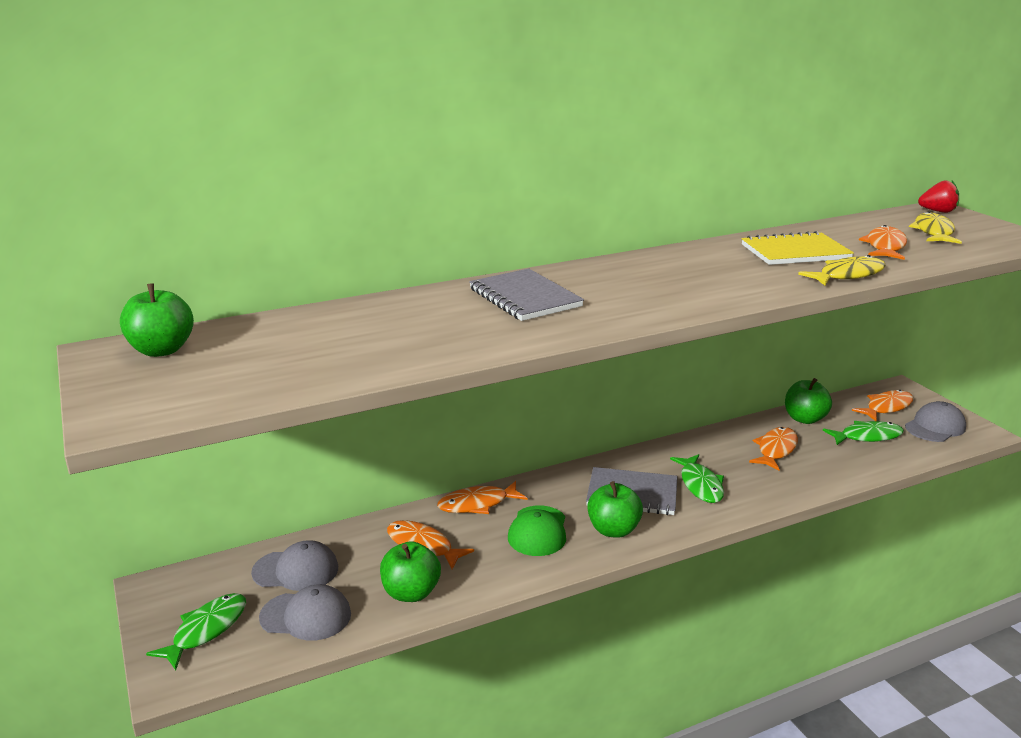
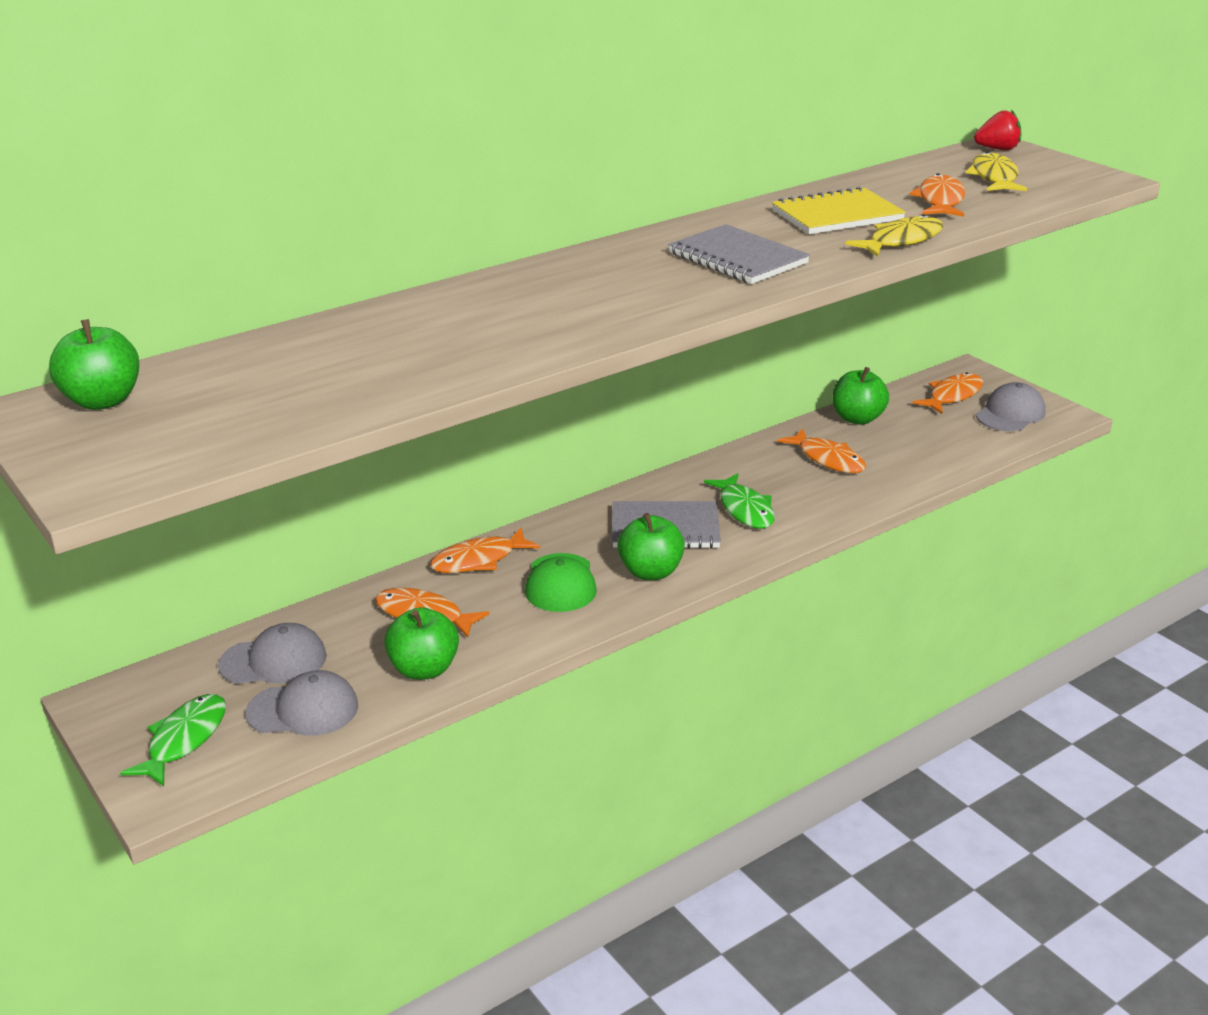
camera: 10 degrees left, 5 degrees up
grey notebook [469,269,584,321] -> grey notebook moved to [668,224,810,284]
orange fish [749,427,798,471] -> orange fish turned 120 degrees clockwise [777,428,866,473]
green fish [823,421,904,445] -> none

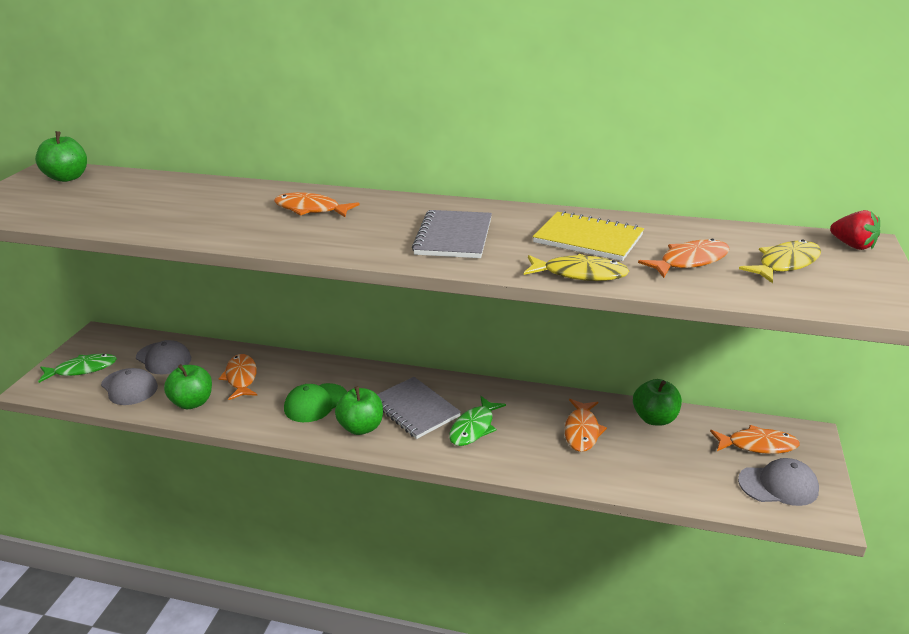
camera: 50 degrees right, 0 degrees up
orange fish [430,528,540,573] -> orange fish moved to [274,192,359,217]

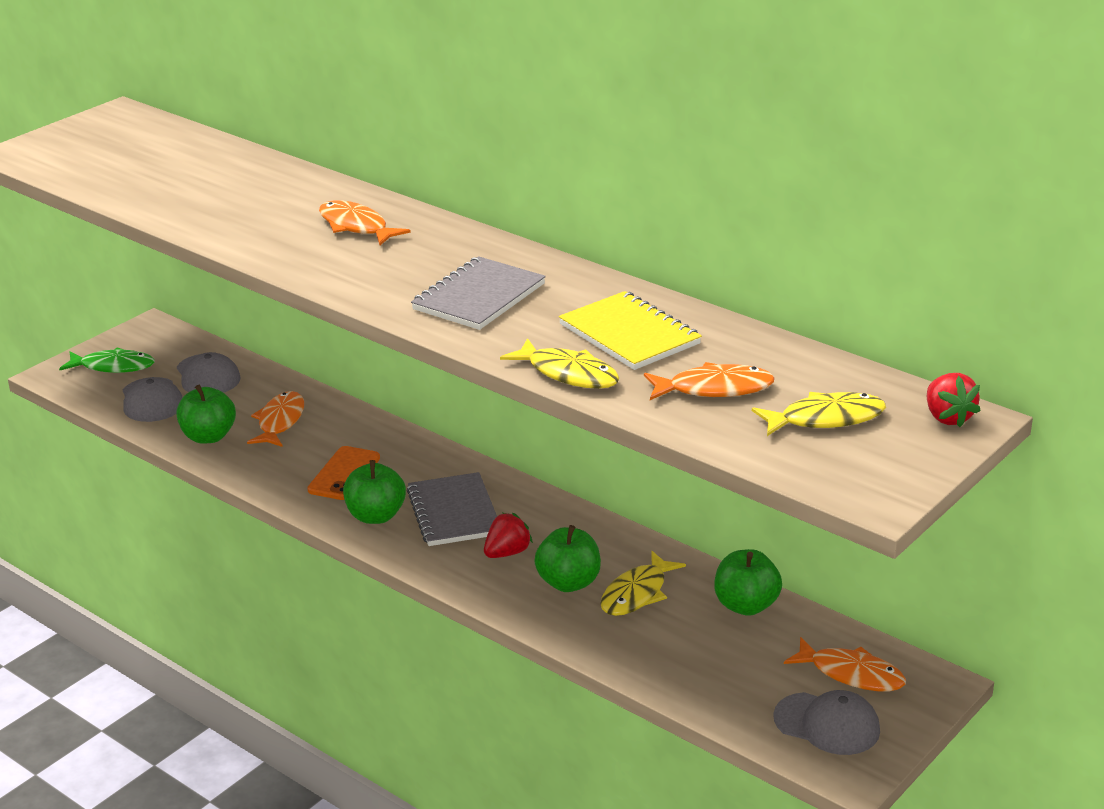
camera: 25 degrees right, 0 degrees up
green apple [35,131,87,182] -> green apple moved to [534,525,601,592]
green cap [284,383,347,422] -> orange phone [307,446,380,500]
green fish [449,396,506,446] -> red strawberry [484,513,533,558]
orange fish [565,399,607,452] -> yellow fish [600,551,686,616]

